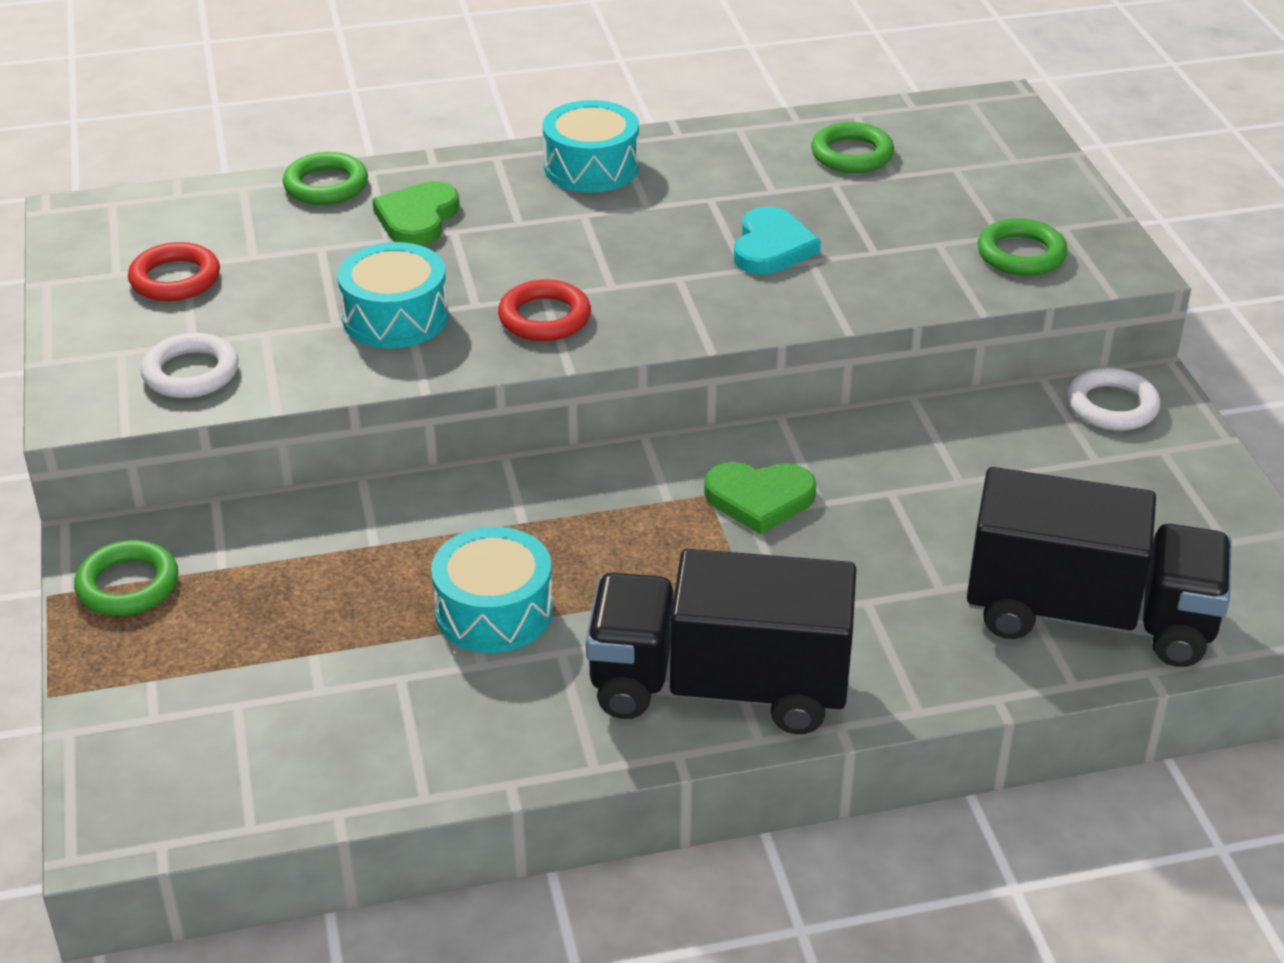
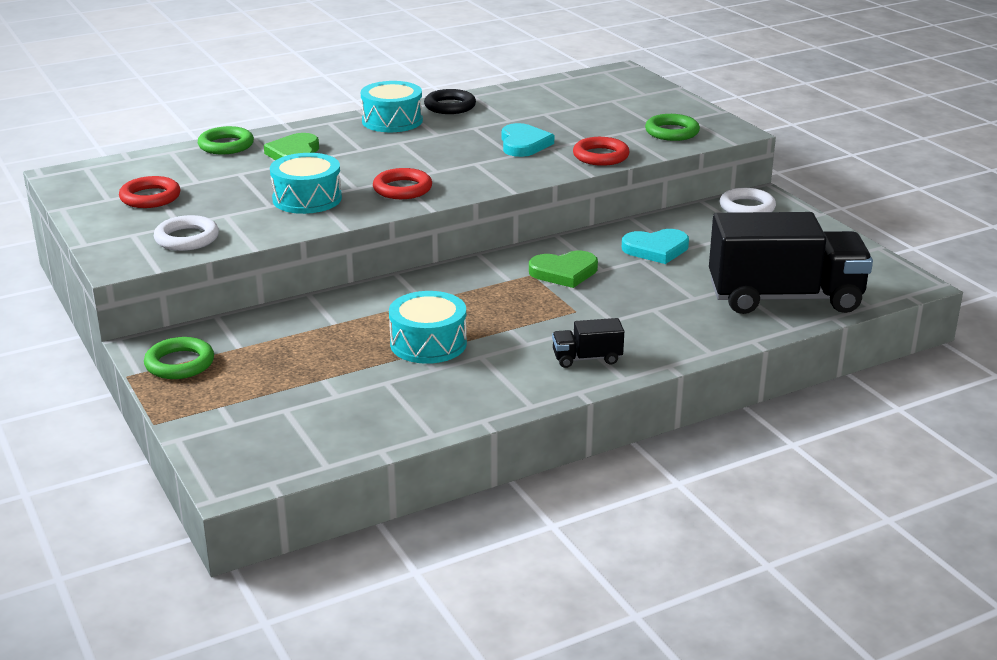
camera: 15 degrees left, 10 degrees down
black truck [586,549,856,734] -> black truck [552,318,624,368], size x0.42
green ring [811,122,894,173] -> none
none -> black ring [424,89,476,114]
none -> red ring [573,137,630,166]
none -> turquoise heart [622,229,689,264]

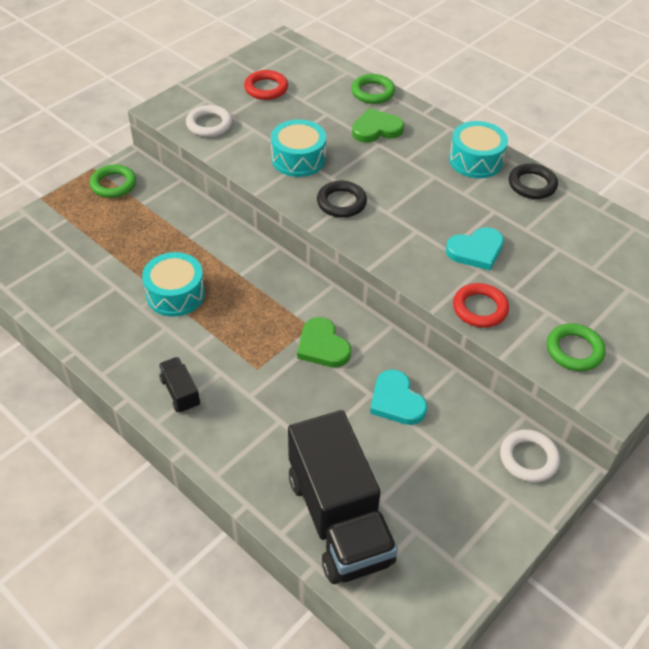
camera: 70 degrees right, 20 degrees up
red ring [373,168,432,199] -> black ring [317,181,367,218]

